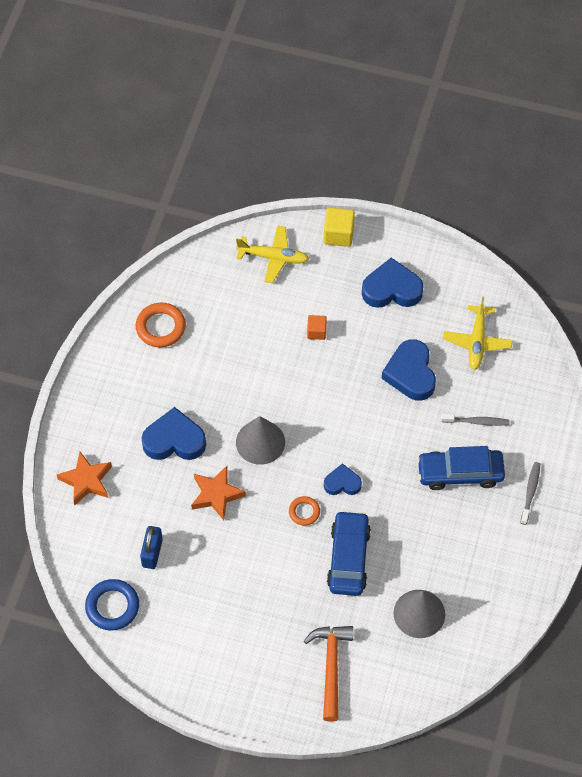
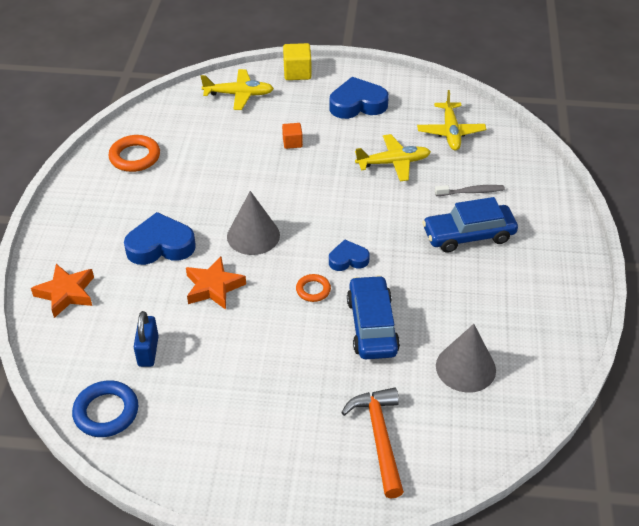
camera: 10 degrees left, 15 degrees down
blue heart [382,339,436,401] -> yellow plane [355,134,431,181]
grey toothbrush [520,462,540,525] -> none

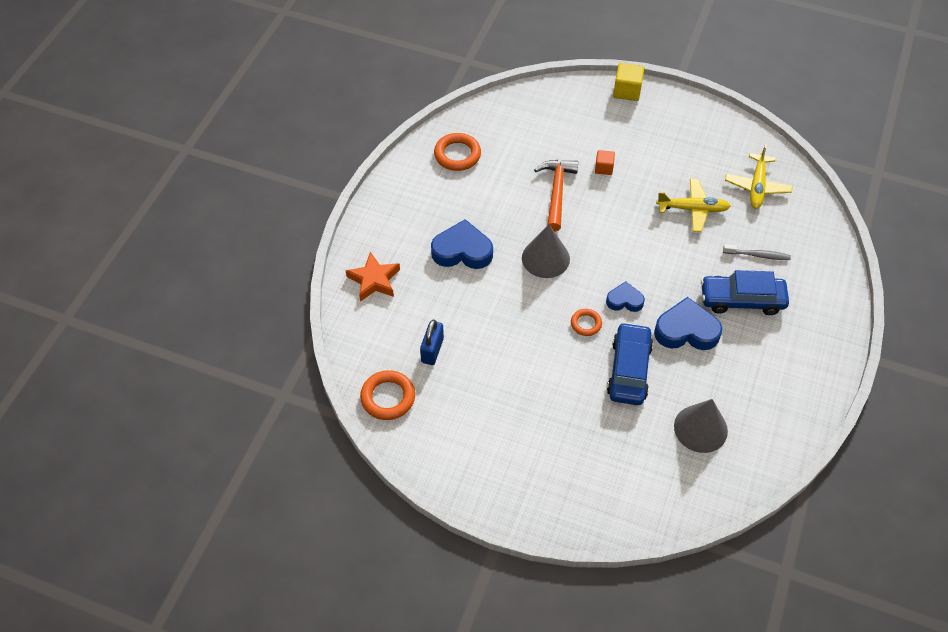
camera: 15 degrees right, 10 degrees up
blue ring [72,380,138,437] -> orange ring [360,370,415,420]
orange star [186,256,246,310] -> none
yellow plane [201,69,274,110] -> none
blue heart [330,77,389,119] -> blue heart moved to [654,297,722,350]
orange hammer [341,388,404,498] -> orange hammer moved to [534,160,578,231]

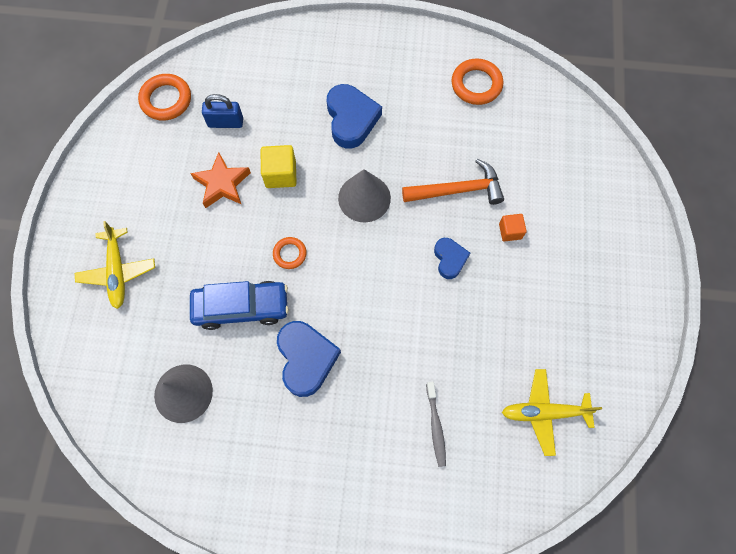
camera: 75 degrees right, 15 degrees up
orange star [346,252,400,301] -> orange star moved to [190,152,251,208]
blue heart [606,281,645,312] -> blue heart moved to [434,238,470,279]
yellow cube [613,63,644,101] -> yellow cube moved to [261,145,297,188]
yellow plane [656,179,731,232] -> yellow plane moved to [75,221,155,309]
blue car [701,270,789,315] -> none

